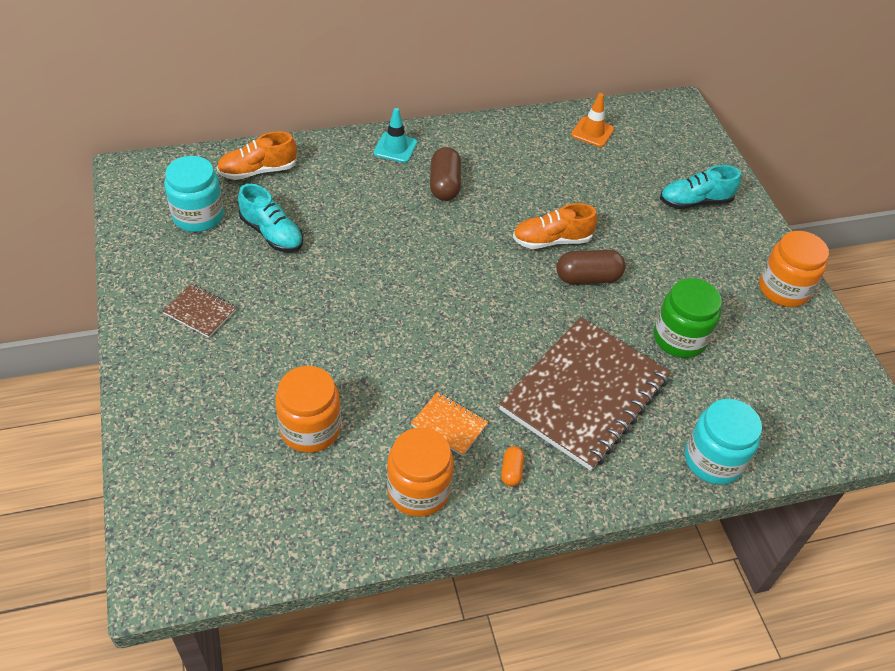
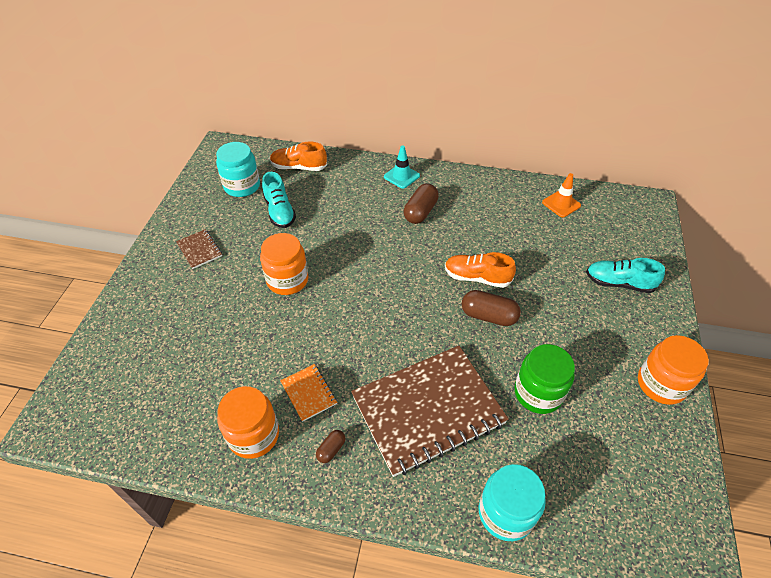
camera: 30 degrees right, 0 degrees up
orange jar [275,366,341,453] -> orange jar moved to [260,233,309,295]
orange capsule [501,446,524,487] -> brown capsule [316,430,346,463]

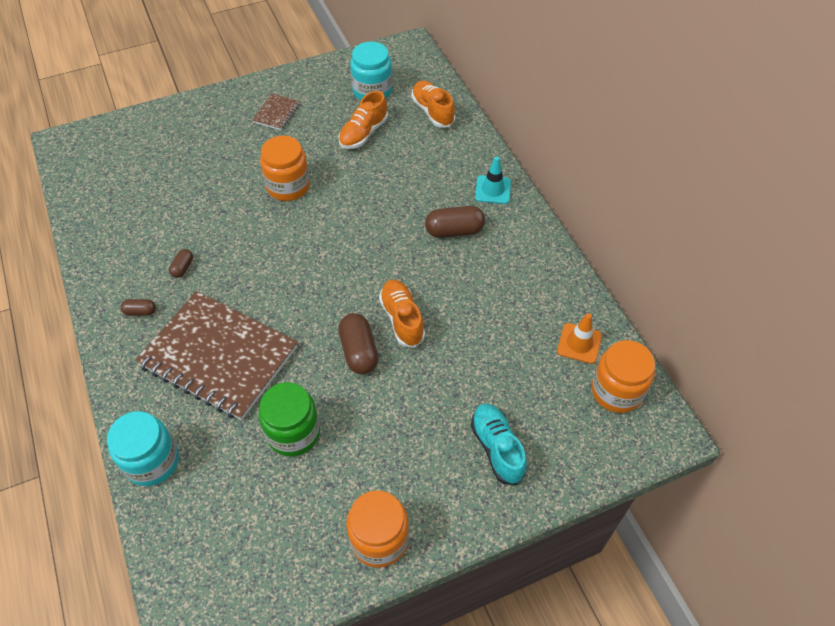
camera: 55 degrees right, 5 degrees up
orange jar [217,386,279,459] -> orange jar moved to [592,340,655,413]
turquoise shoe [262,172,296,228] -> orange shoe [338,91,388,149]
orange notebook [280,364,337,422] -> brown capsule [169,249,193,278]

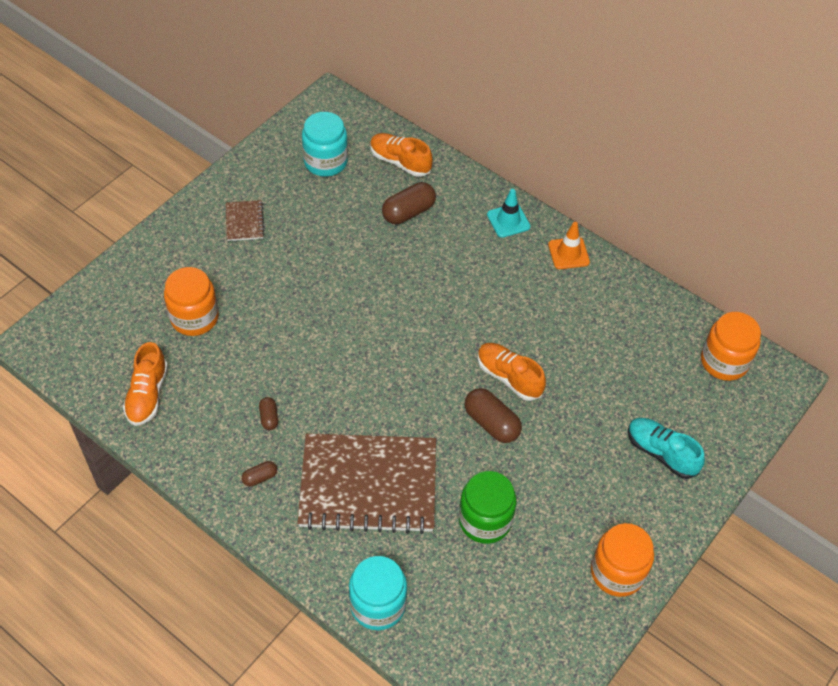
camera: 30 degrees left, 0 degrees up
orange jar [260,136,310,201] -> orange jar moved to [164,267,219,336]
orange shoe [338,91,388,149] -> orange shoe moved to [123,342,168,426]
brown capsule [425,206,485,238] -> brown capsule moved to [382,182,436,224]
orange traffic cone [557,313,602,364] -> orange traffic cone moved to [548,222,590,269]

